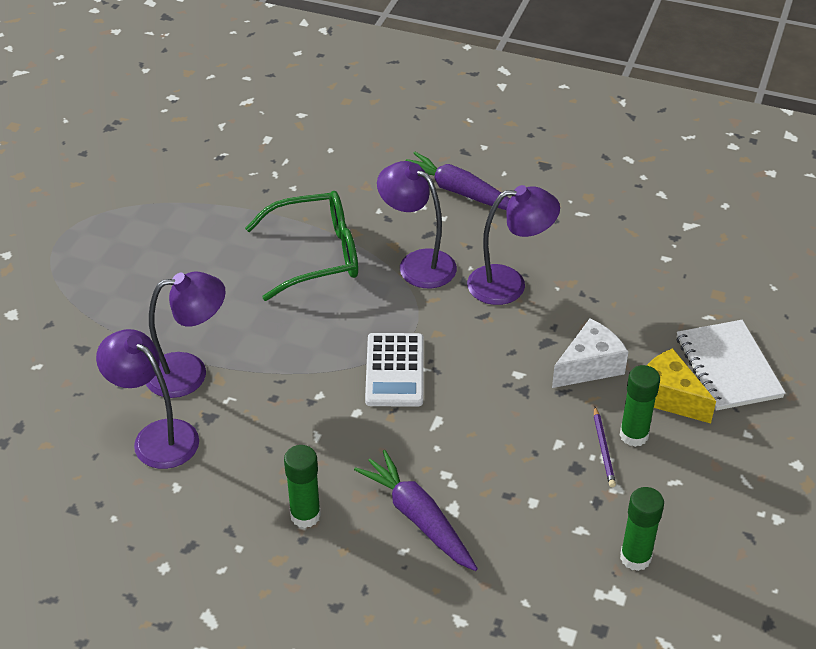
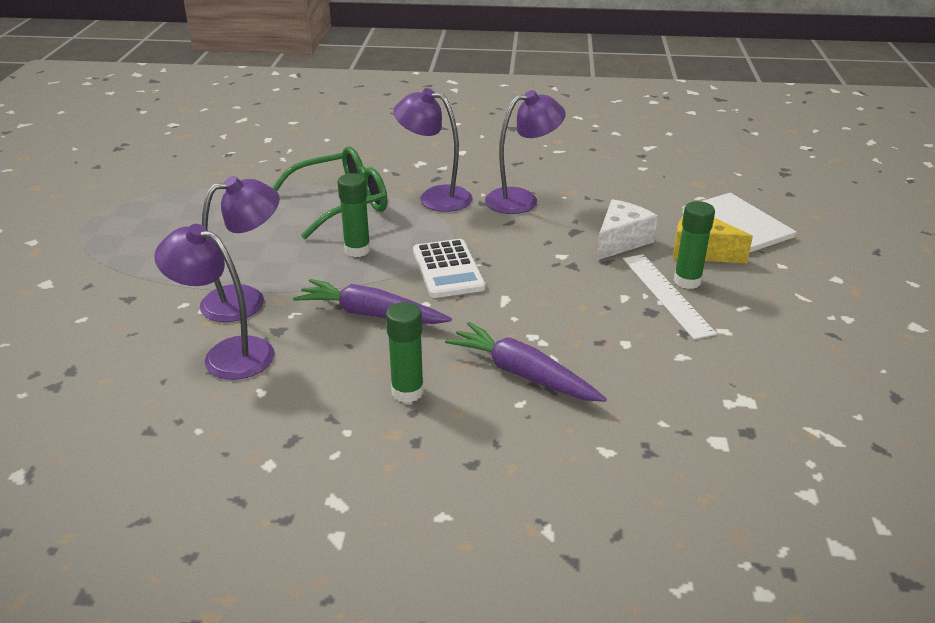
camera: 15 degrees left, 10 degrees down
purple carrot [406,152,510,210] -> purple carrot moved to [293,279,452,324]
purple pencil [594,407,616,487] -> white ruler [623,254,717,339]
green glue stick [620,487,664,571] -> green glue stick moved to [338,173,370,257]

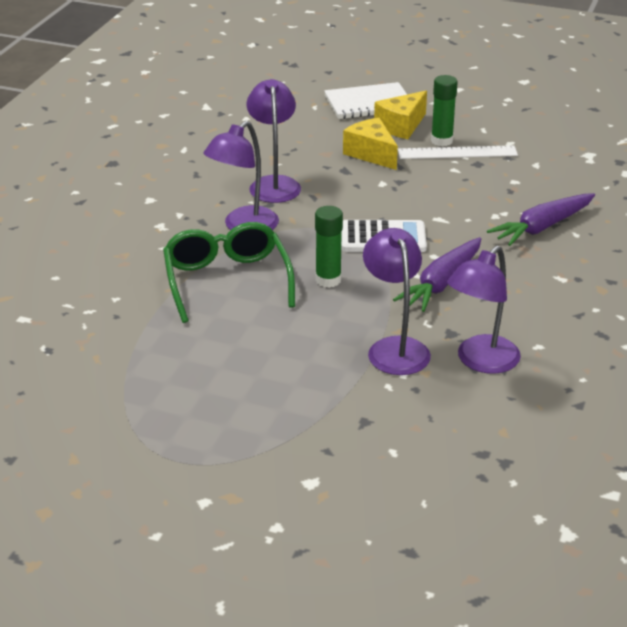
camera: 75 degrees left, 0 degrees up
green glue stick [386,302,424,403] -> none
white cheese [597,199,658,260] -> yellow cheese [343,118,398,170]

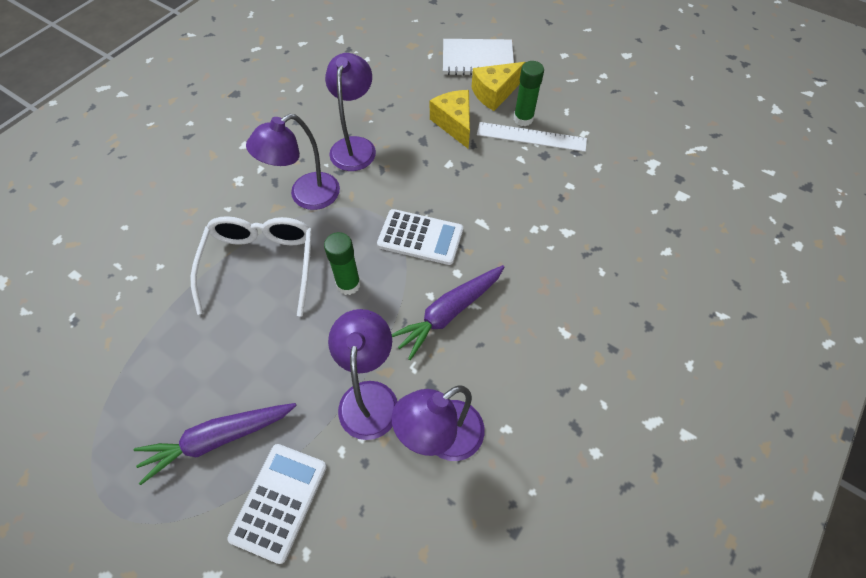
camera: 15 degrees right, 25 degrees up
green glasses [163,222,295,323] -> white glasses [191,216,312,317]
purple carrot [487,193,595,246] -> purple carrot moved to [134,403,297,485]
none -> white calculator [228,444,327,564]

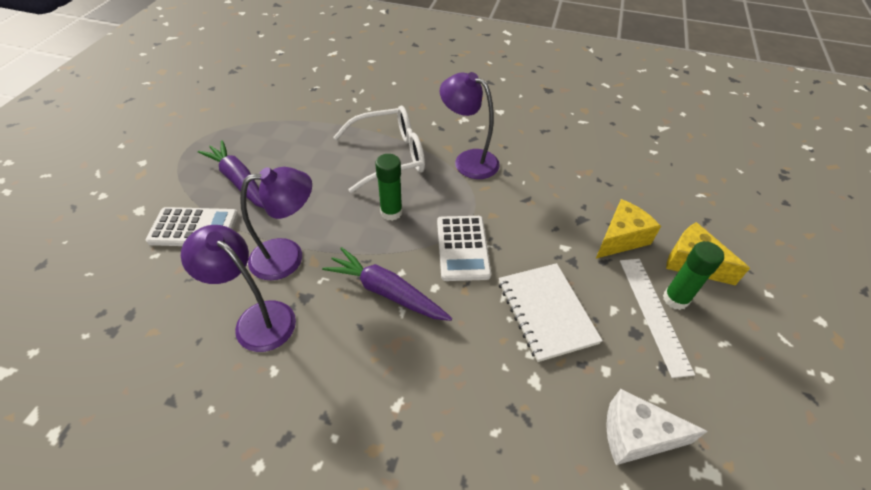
camera: 70 degrees right, 10 degrees down
purple lamp [325,53,376,171] -> none
white notebook [443,39,514,75] -> white notebook moved to [499,263,603,362]
none -> white cheese [606,389,708,465]

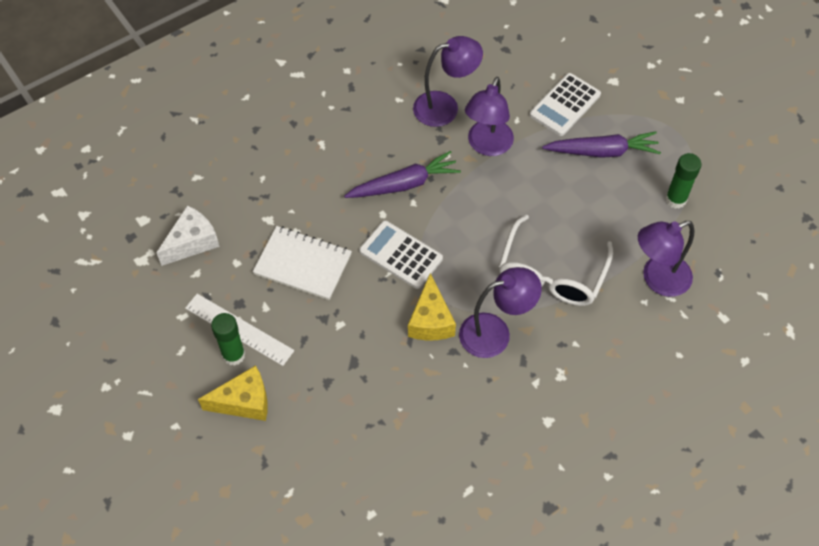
camera: 130 degrees right, 10 degrees up
green glue stick [375,154,403,221] -> green glue stick moved to [665,153,702,209]
yellow cheese [596,199,661,258] -> yellow cheese moved to [408,273,456,340]
none -> purple lamp [638,221,694,297]

